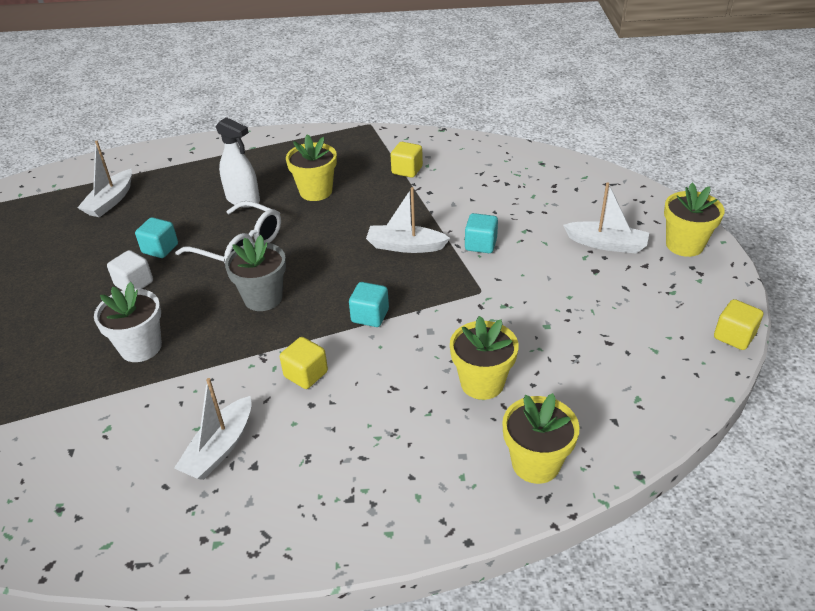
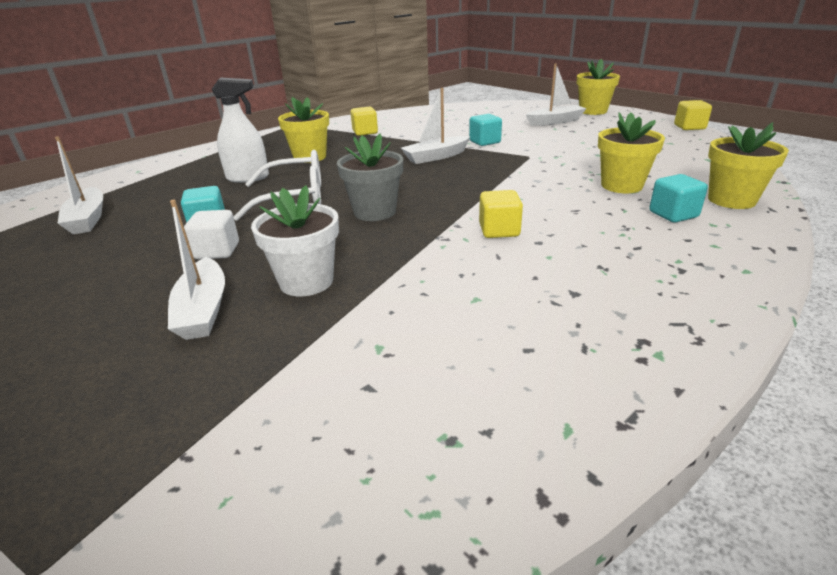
camera: 40 degrees left, 10 degrees down
white boat [174,378,252,480] -> white boat moved to [168,200,225,340]
turquoise cube [349,282,389,327] -> turquoise cube moved to [649,174,708,223]

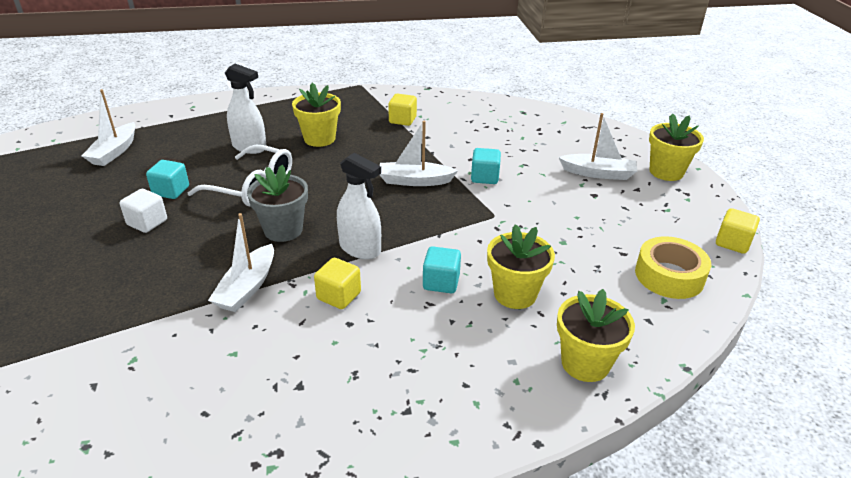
camera: 30 degrees right, 5 degrees up
white boat [168,200,225,340] -> white boat moved to [208,213,274,312]
white flower pot [251,185,339,296] -> none
turquoise cube [649,174,708,223] -> turquoise cube moved to [423,246,461,293]
none -> white spray bottle [337,153,381,259]
none -> yellow tape [635,236,711,299]

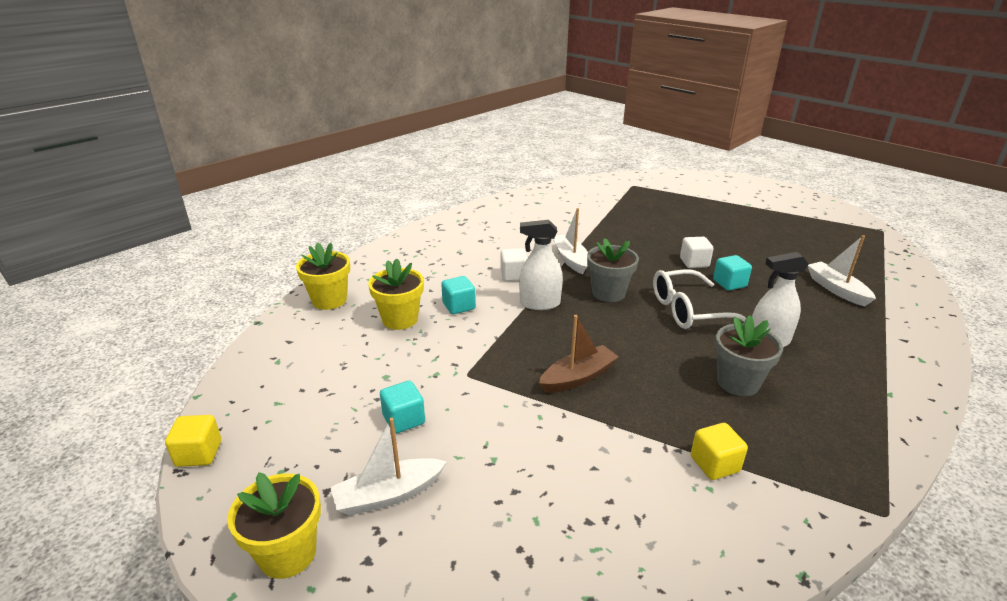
camera: 145 degrees right, 5 degrees down
yellow flower pot [292,83,341,147] -> grey flower pot [715,315,783,396]
yellow cube [314,258,361,309] -> white cube [501,248,527,281]
white boat [380,121,458,186] -> brown boat [539,315,619,393]
turquoise cube [471,148,501,184] -> turquoise cube moved to [380,381,425,434]
yellow tape [635,236,711,299] -> none

